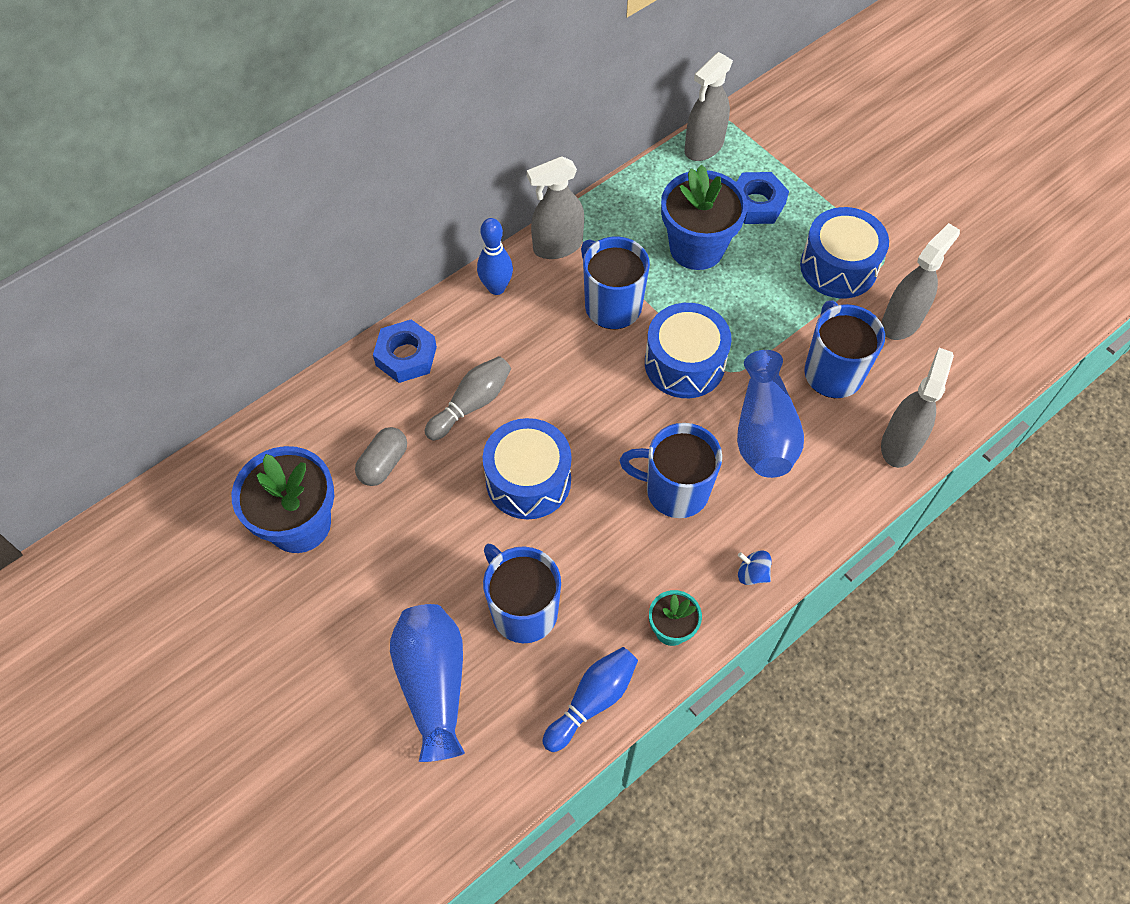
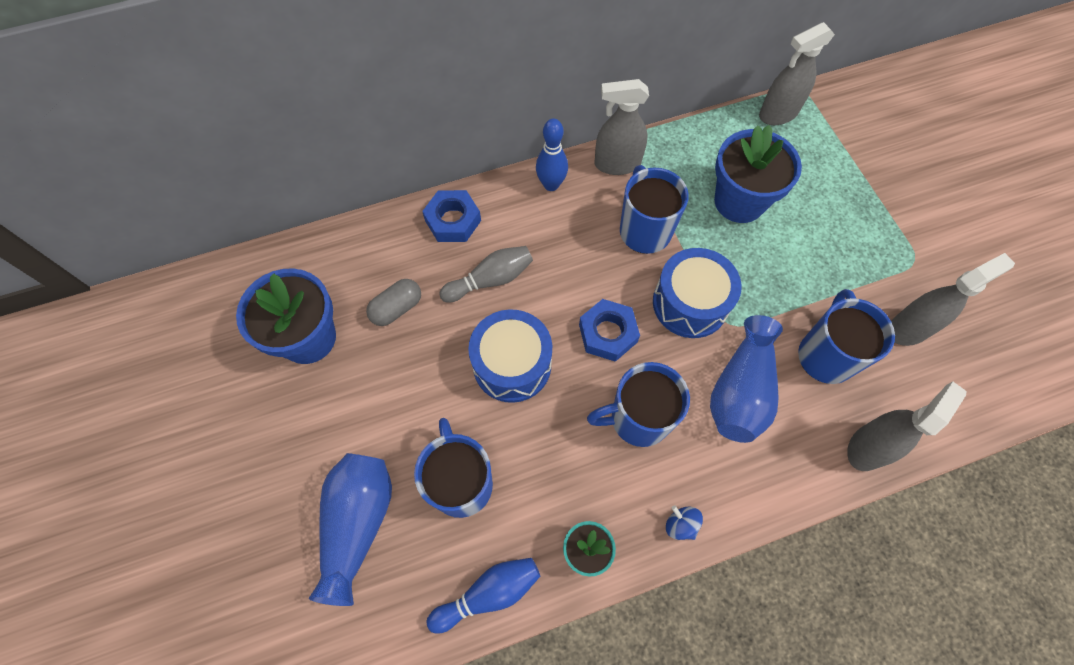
camera: 20 degrees right, 5 degrees up
blue mug [620,423,722,518] -> blue mug turned 45 degrees counterclockwise [587,362,690,447]
blue nut [737,172,789,224] -> blue nut moved to [579,299,640,362]
blue drum [800,207,889,298] -> none

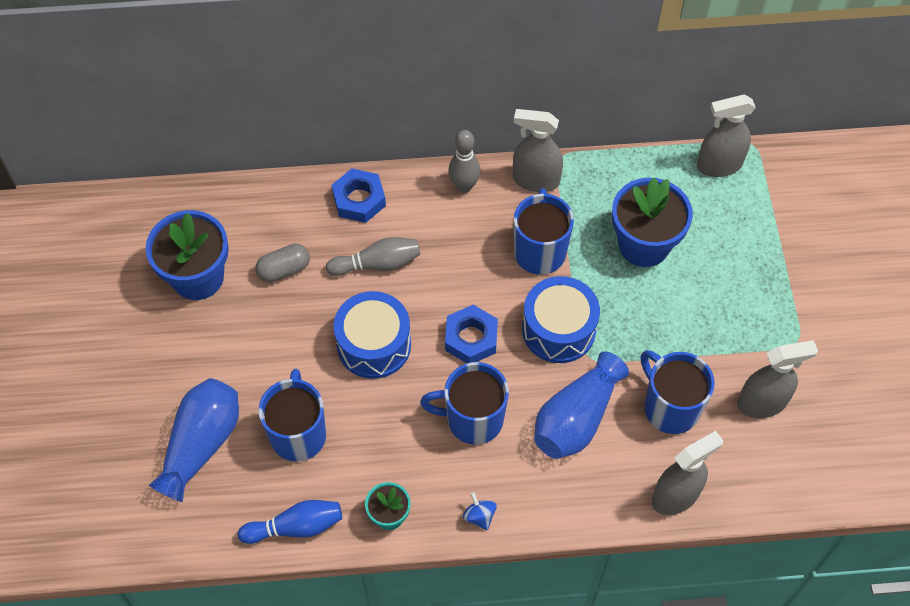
camera: 15 degrees right, 5 degrees down
blue bowling pin [536,119,568,191] -> grey bowling pin [448,130,480,193]
blue mug [798,289,895,384] -> blue mug turned 60 degrees counterclockwise [641,350,715,434]

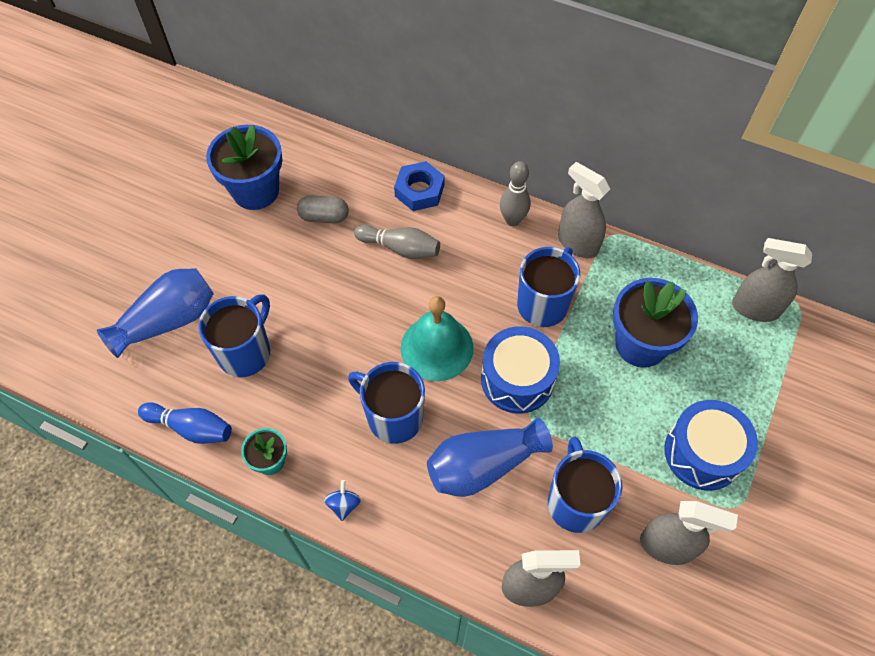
camera: 30 degrees right, 0 degrees up
blue drum [334,291,411,379] -> blue drum moved to [664,400,758,491]
blue nut [445,305,498,363] -> turquoise bell [400,296,474,381]

